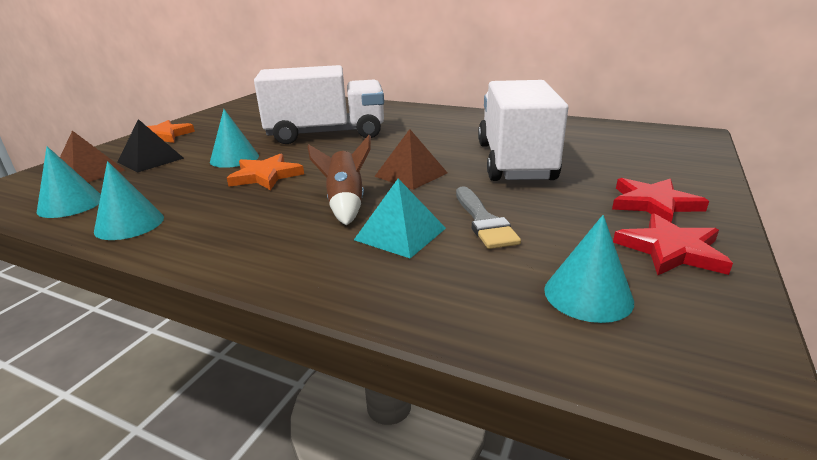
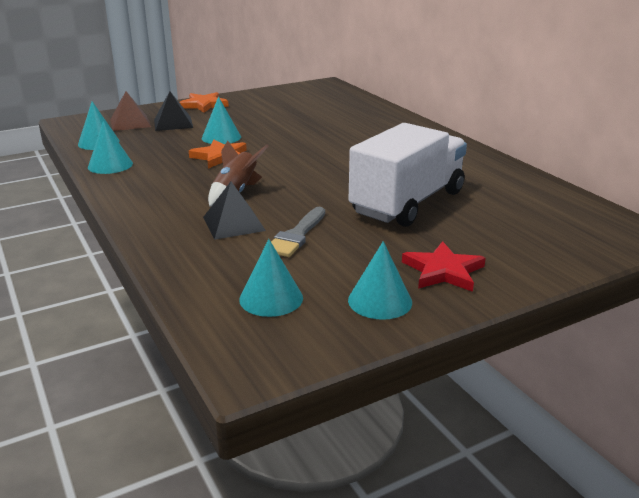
camera: 35 degrees right, 0 degrees up
white truck [254,65,384,144] -> none
turquoise pyramid [354,179,446,258] -> black pyramid [203,182,266,240]
brown pyramid [374,129,447,190] -> none
red star [613,213,733,275] -> turquoise cone [348,241,412,320]

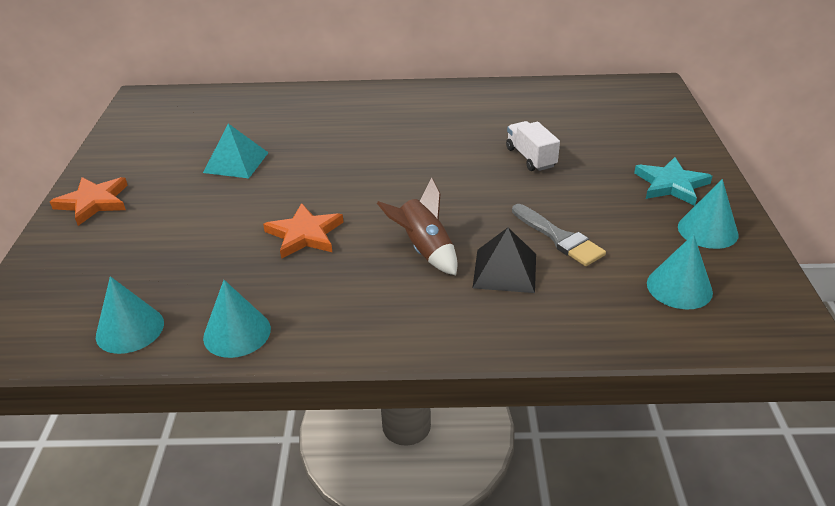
camera: 60 degrees left, 10 degrees up
brown pyramid [110,91,151,131] -> none
black pyramid [154,92,193,131] -> none
turquoise cone [202,97,241,144] -> none
white truck [349,123,467,227] -> white truck [506,121,560,171], size x0.45
red star [402,241,486,292] -> turquoise star [634,157,712,206]
none -> turquoise pyramid [203,124,268,178]

